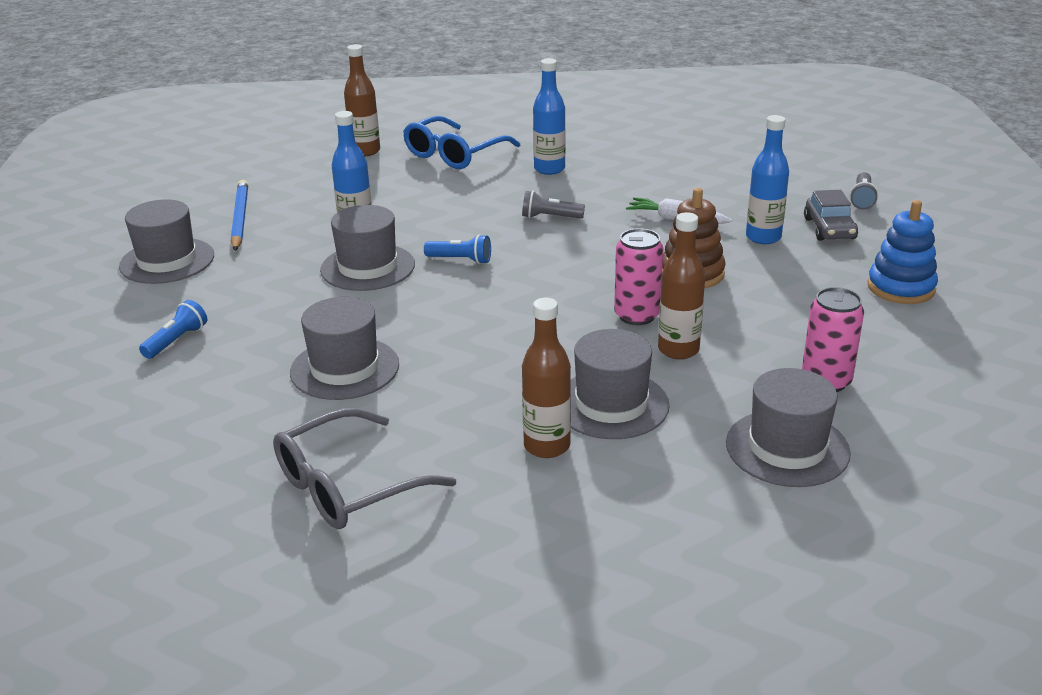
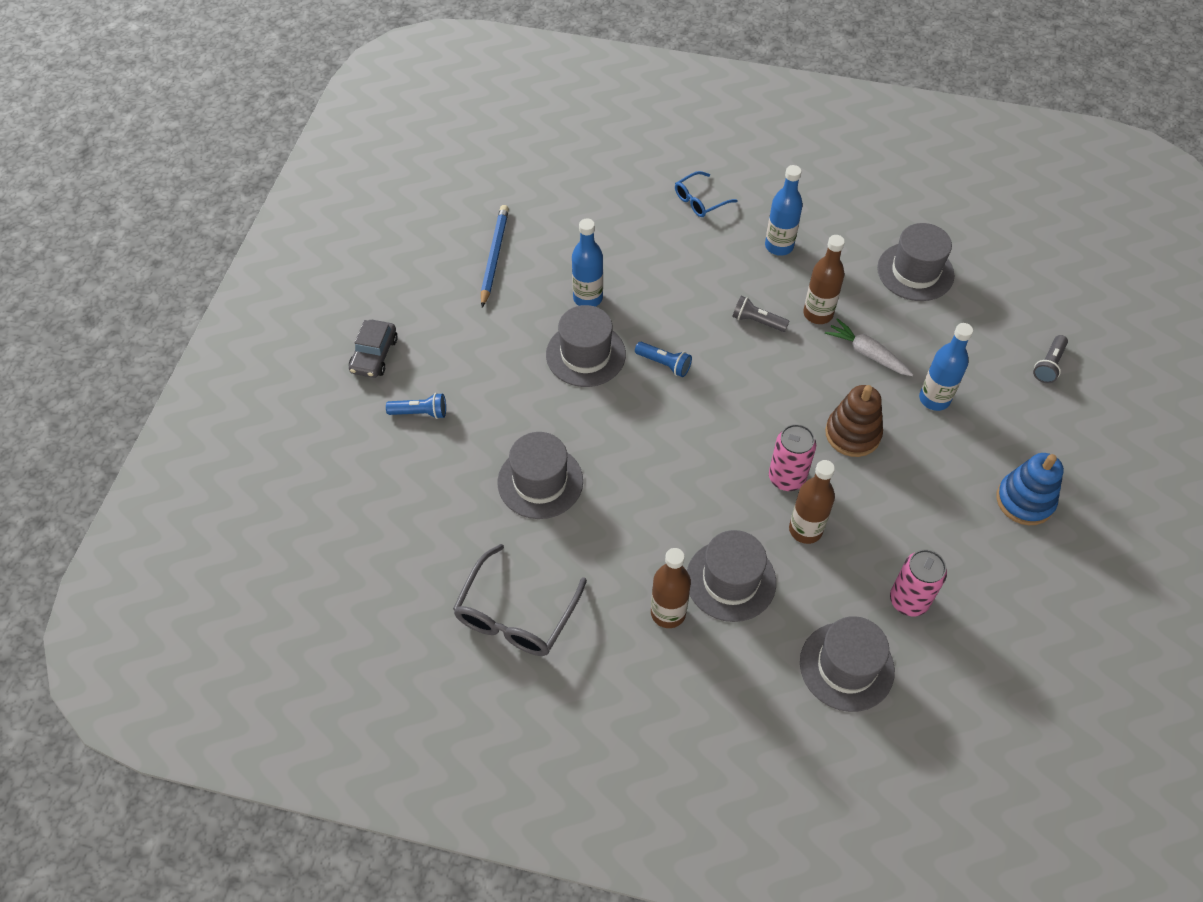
camera: 15 degrees right, 25 degrees up
grey hat [119,199,214,284] -> grey hat moved to [877,223,954,301]
blue flashlight [139,300,207,359] -> blue flashlight turned 45 degrees clockwise [386,393,446,419]
grey glasses [273,408,456,529] -> grey glasses turned 45 degrees counterclockwise [453,544,587,656]
brown bottle [344,44,380,156] -> brown bottle moved to [803,235,845,324]
blue glasses [403,116,520,169] -> blue glasses [675,171,737,217], size x0.59
grey car [804,190,858,241] -> grey car moved to [349,320,398,378]

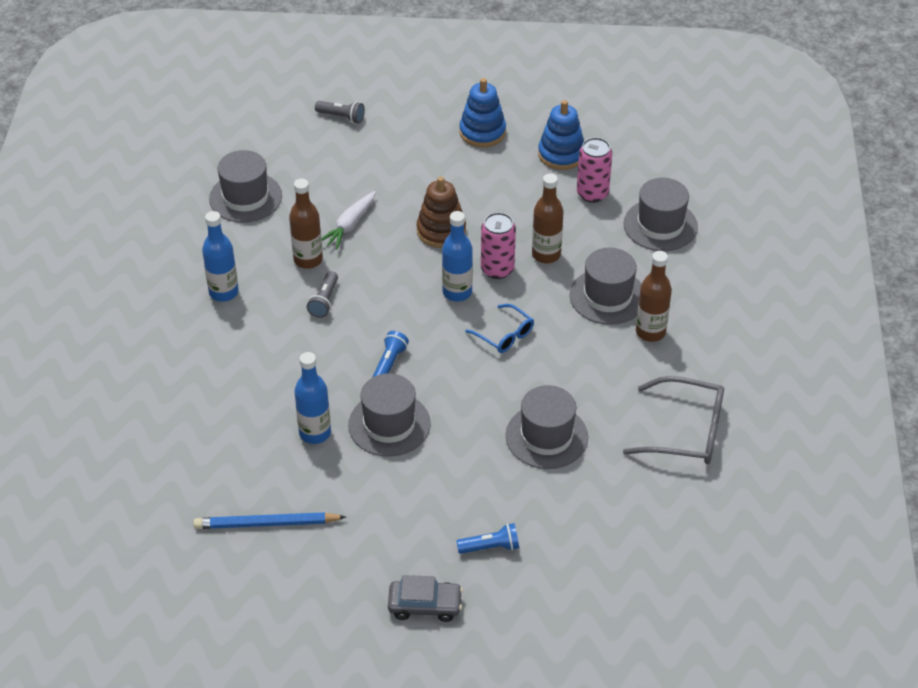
camera: 100 degrees left, 10 degrees down
blue flashlight [386,393,446,419] -> blue flashlight turned 90 degrees clockwise [456,523,519,554]
blue glasses [675,171,737,217] -> blue glasses moved to [465,304,534,353]
blue bottle [919,323,973,411] -> blue bottle moved to [442,211,473,301]
none -> blue stacking toy [538,100,584,170]

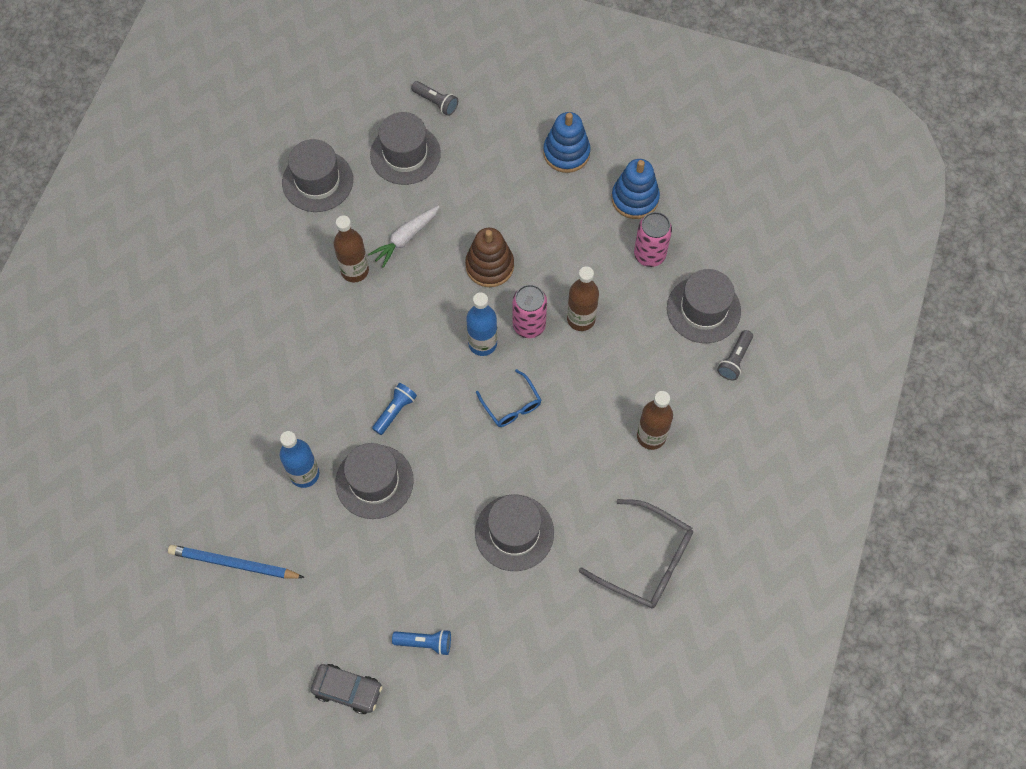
camera: 15 degrees right, 20 degrees up
blue bottle [202,211,239,302] -> none
grey flashlight [307,271,338,318] -> grey flashlight moved to [717,330,753,380]
grey hat [570,248,641,325] -> grey hat moved to [370,112,441,185]

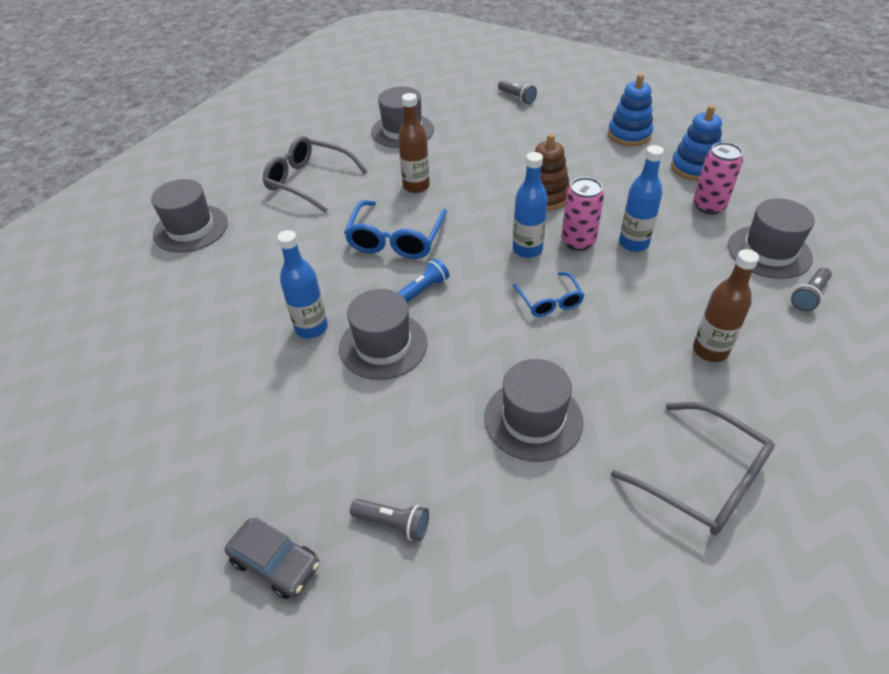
camera: 15 degrees right, 20 degrees down
blue pencil [168,545,305,579] -> none
white carrot [368,206,439,268] -> none
grey hat [370,112,441,185] -> grey hat moved to [151,179,228,253]
blue flashlight [392,629,451,655] -> grey flashlight [350,499,429,541]
brown bottle [567,266,599,331] -> blue bottle [619,145,664,252]
none -> grey glasses [263,136,367,213]
none -> blue glasses [344,200,447,259]

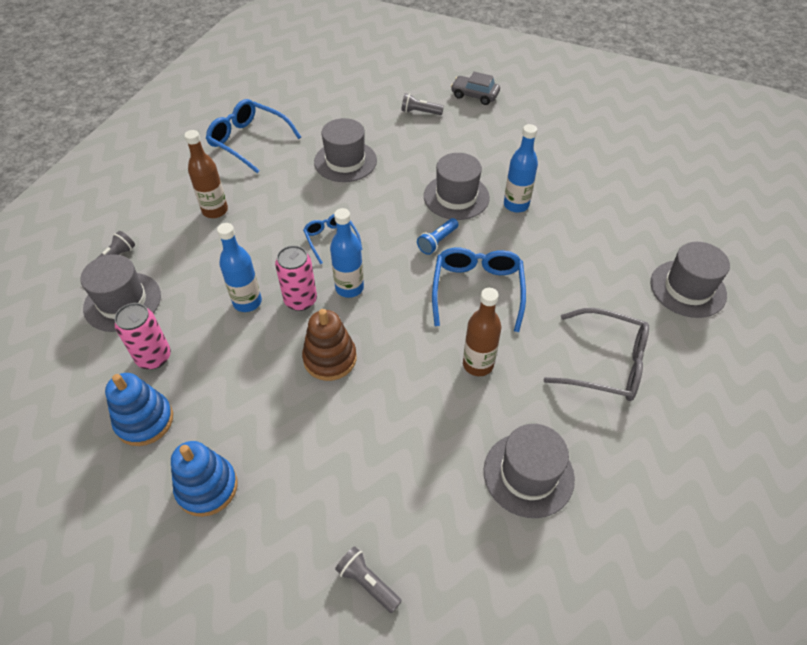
camera: 170 degrees right, 5 degrees up
grey glasses [611,402,775,535] -> blue glasses [206,99,301,173]

